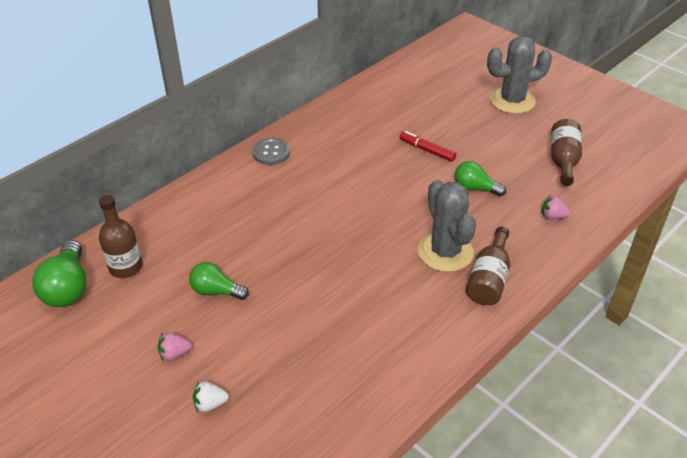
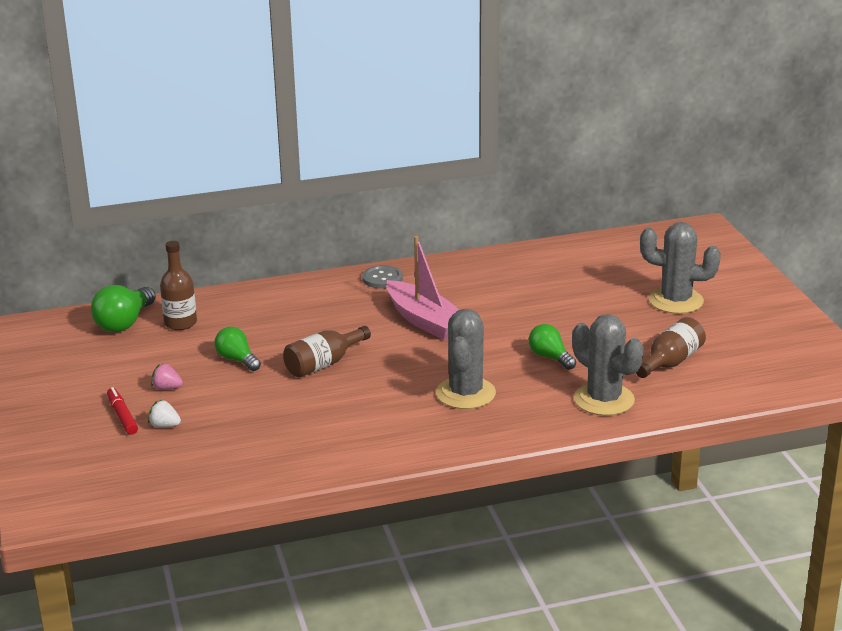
camera: 30 degrees right, 15 degrees down
red marker [399,131,456,162] -> red marker moved to [107,387,138,435]
brown bottle [466,226,510,305] -> brown bottle moved to [283,326,371,378]
pink strawberry [542,195,571,220] -> grey cactus [572,314,644,416]
none -> pink boat [386,236,459,340]

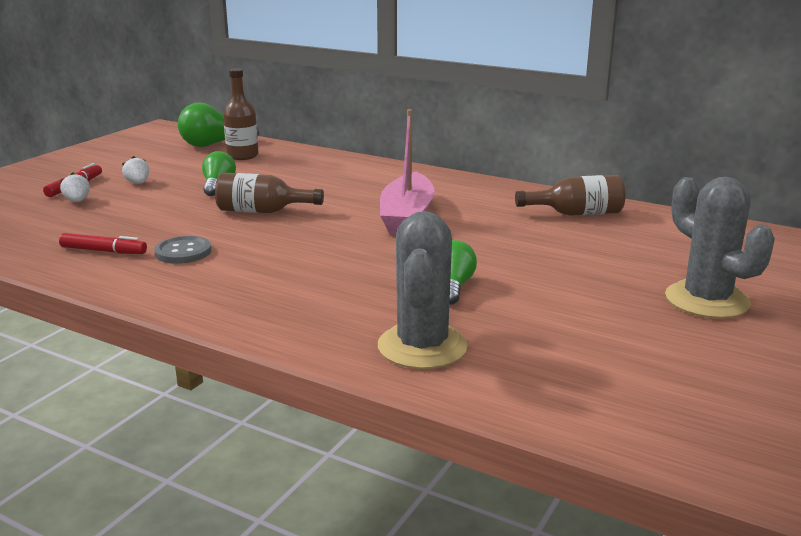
camera: 45 degrees right, 5 degrees down
pink strawberry [151,364,183,390] -> white strawberry [122,156,149,184]
grey button [362,265,403,289] -> grey button moved to [154,236,212,264]
grey cactus [436,309,496,409] -> none
brown bottle [636,317,706,378] -> brown bottle moved to [515,175,625,216]
none -> red marker [59,233,147,254]

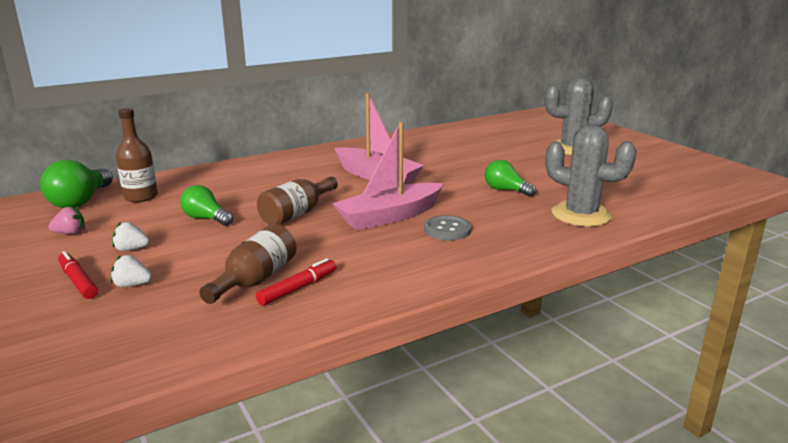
camera: 60 degrees left, 0 degrees up
grey button [154,236,212,264] -> grey button moved to [424,215,472,240]
brown bottle [515,175,625,216] -> brown bottle moved to [199,224,297,304]
none -> pink strawberry [48,206,85,234]
none -> pink boat [332,122,444,230]

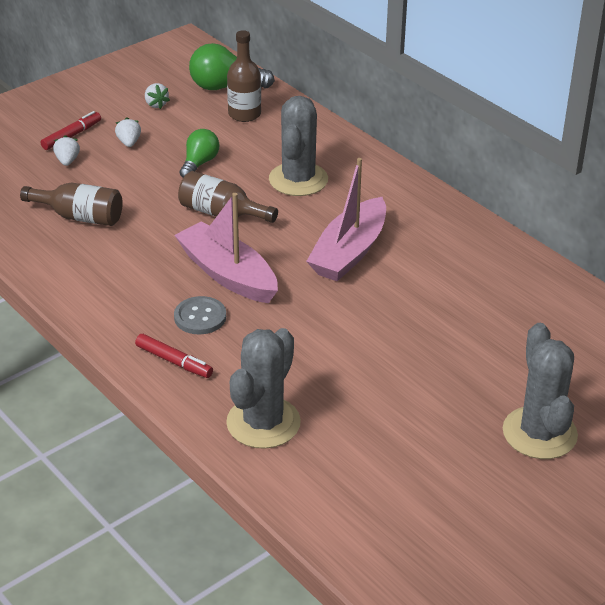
camera: 80 degrees right, 15 degrees up
pink strawberry [48,206,85,234] -> white strawberry [145,83,170,109]
red marker [256,258,336,306] -> red marker moved to [135,334,213,378]
green light bulb [485,160,536,197] -> none
none -> grey cactus [269,96,328,196]

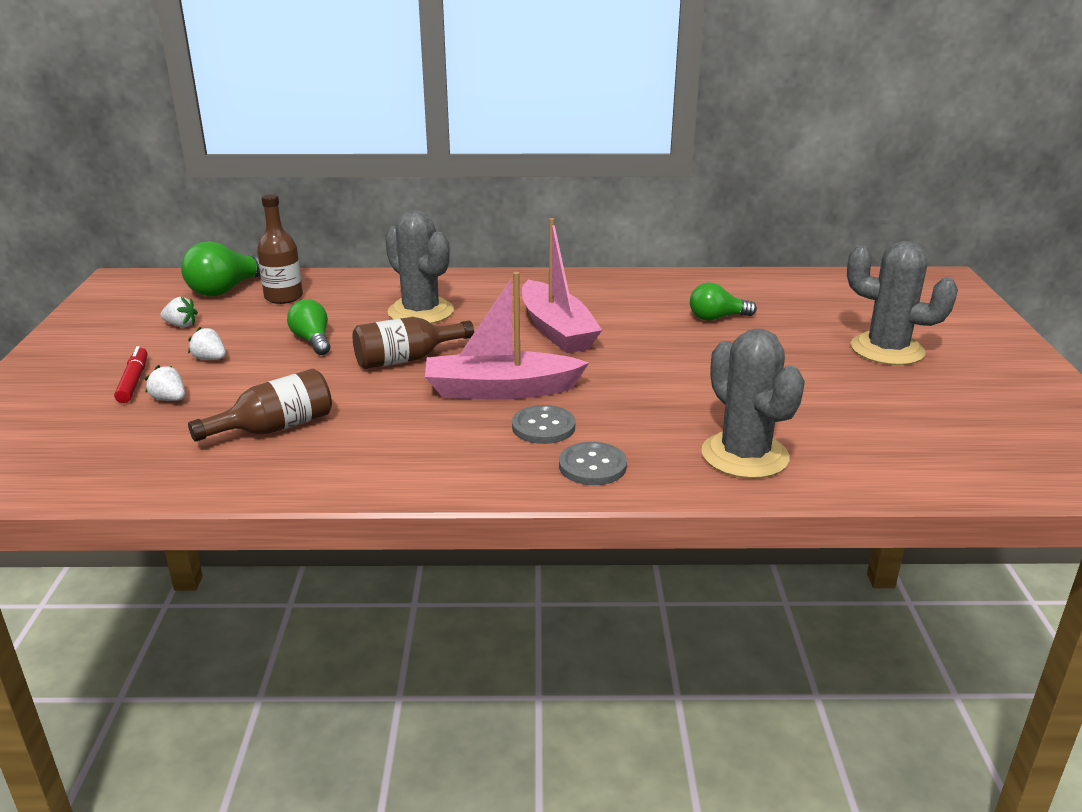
camera: 50 degrees left, 10 degrees down
red marker [135,334,213,378] -> grey button [559,442,627,485]
none -> green light bulb [690,282,757,321]

